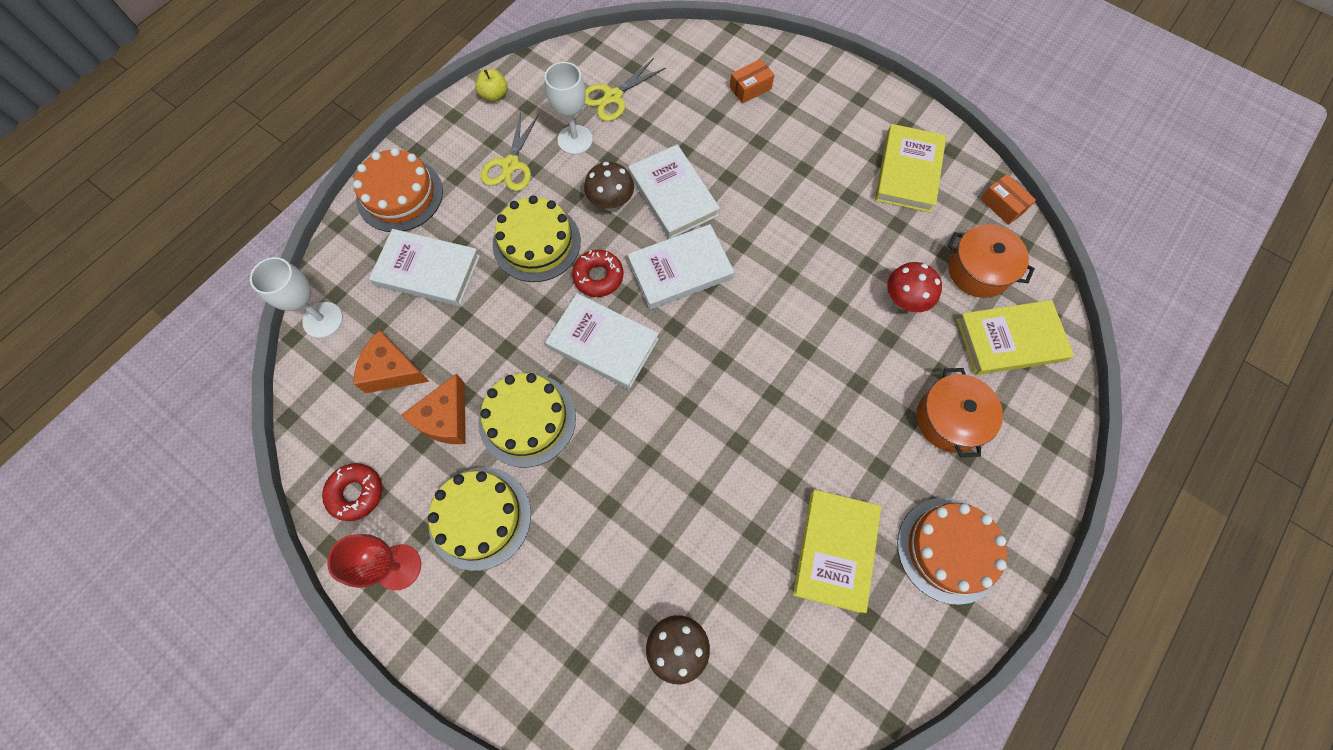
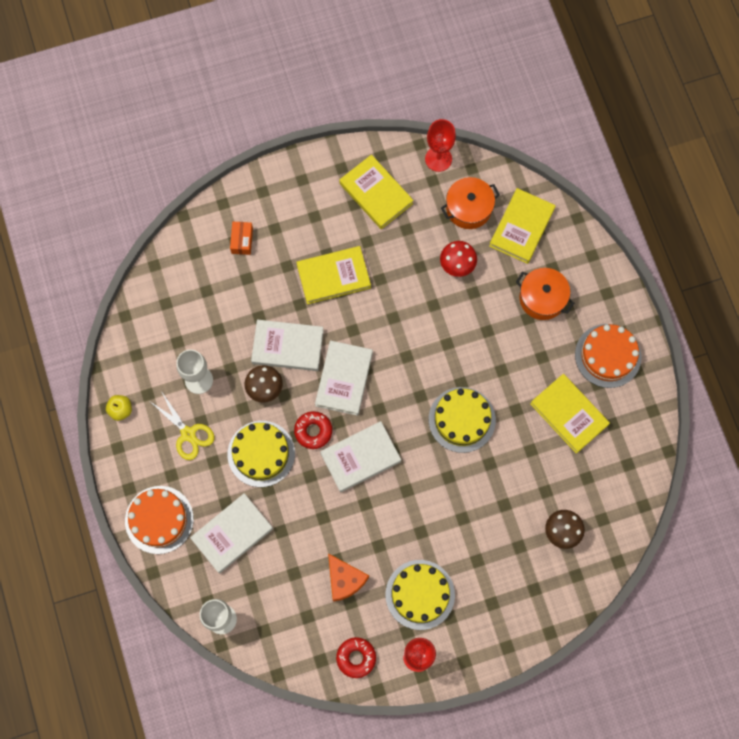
camera: 55 degrees left, 5 degrees up
orange cheese [354,330,429,393] -> none
yellow cake [479,373,576,467] -> yellow cake moved to [429,387,496,453]
yellow scissors [585,58,666,121] -> none
orange box [980,174,1036,225] -> red goblet [425,119,456,172]
none -> yellow book [296,246,371,304]

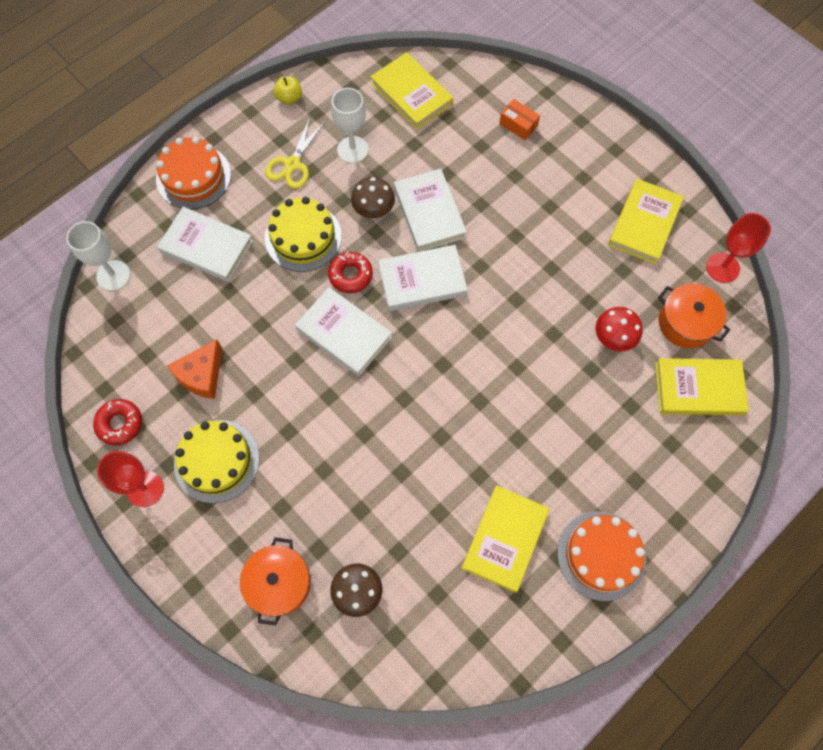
camera: 65 degrees right, 5 degrees down
orange box [230,222,253,255] -> orange box turned 60 degrees clockwise [499,99,540,140]
yellow book [296,246,371,304] -> yellow book moved to [370,52,453,130]
yellow cake [429,387,496,453] -> none
orange pot [516,268,574,320] -> orange pot moved to [240,537,311,626]

